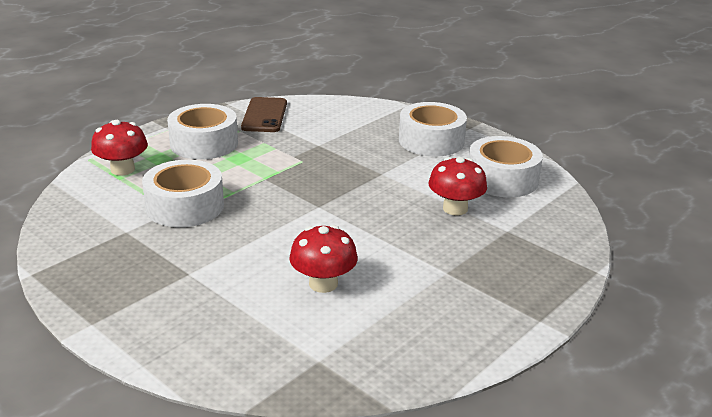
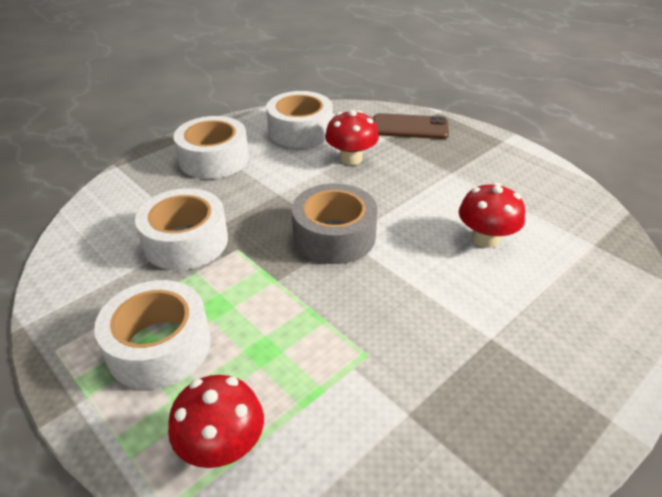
camera: 85 degrees left, 10 degrees up
white tape [142,160,224,227] -> white tape moved to [135,188,228,270]
brown phone [241,97,287,132] -> brown phone moved to [373,113,449,139]
none -> grey tape [292,184,378,264]

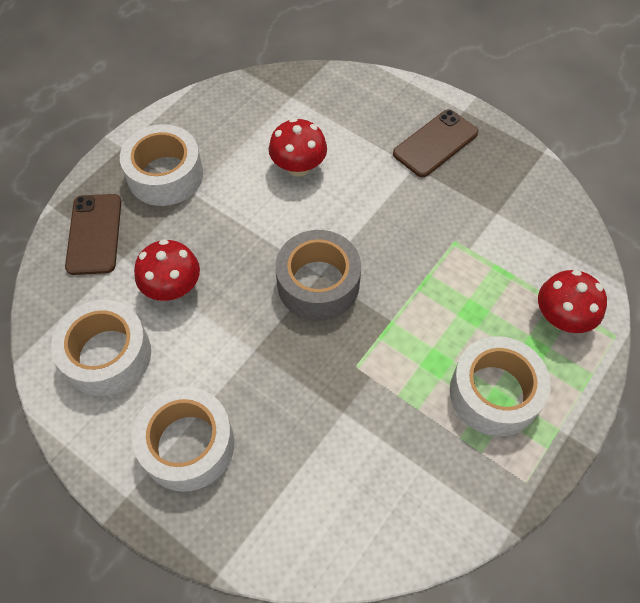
camera: 100 degrees left, 20 degrees up
white tape [135,188,228,270] -> white tape moved to [120,124,203,206]
none -> brown phone [393,109,478,177]

